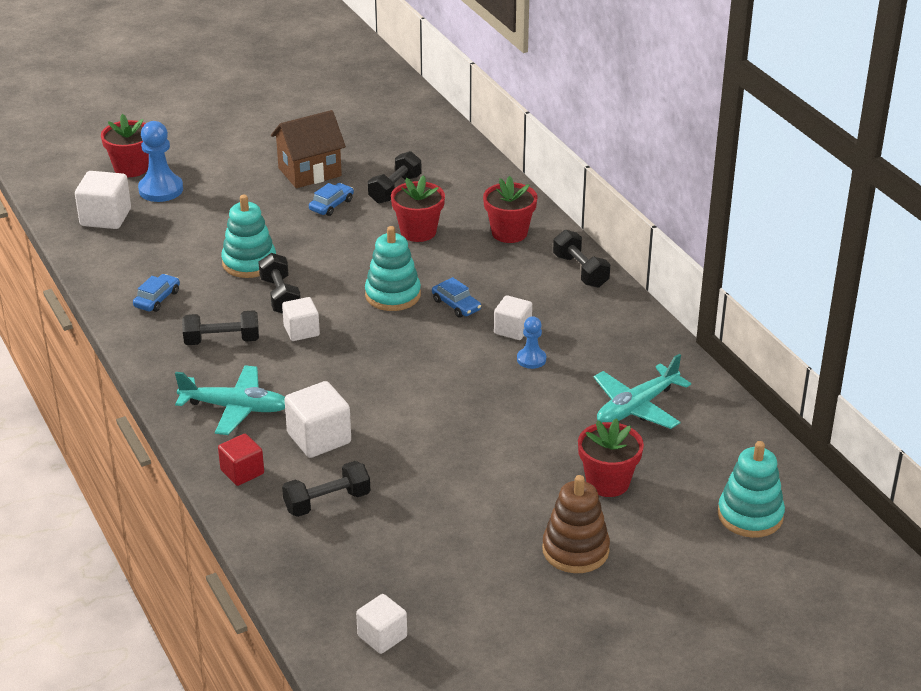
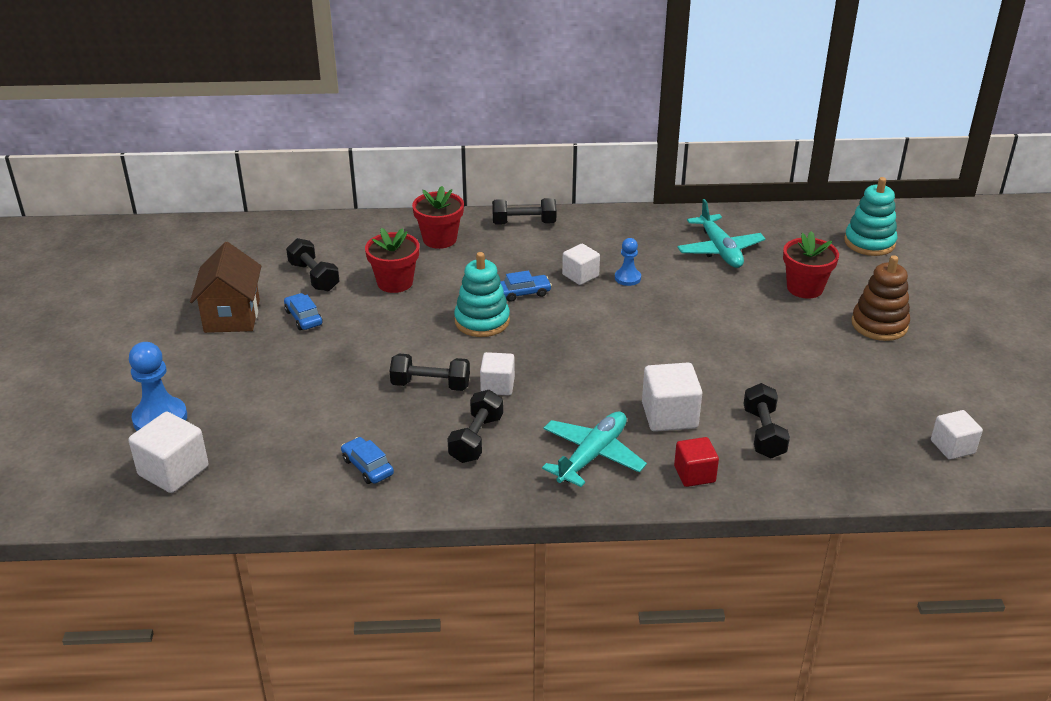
camera: 65 degrees left, 0 degrees up
red flower pot [101,114,149,177] -> none
turquoise stacking toy [221,195,276,278] -> none

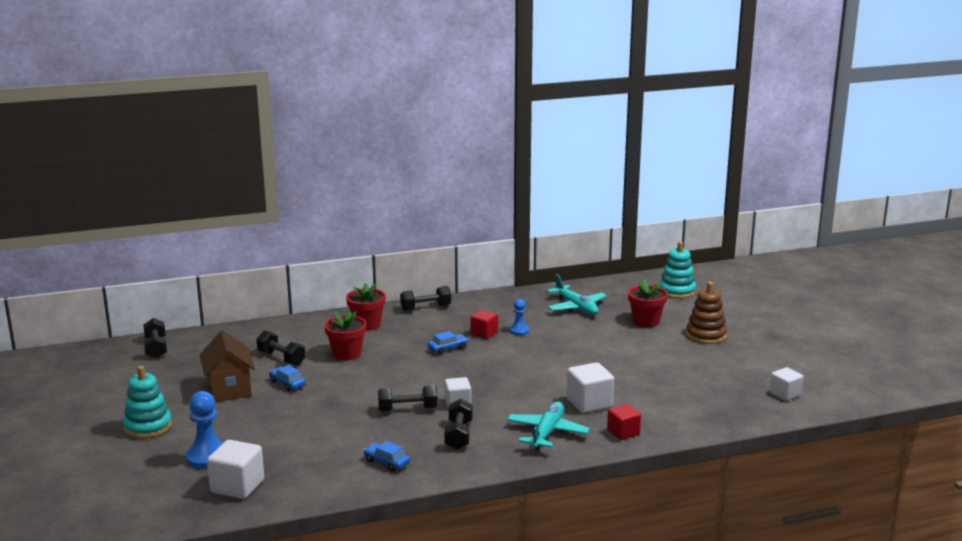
camera: 15 degrees left, 15 degrees down
turquoise stacking toy [454,252,510,337] -> turquoise stacking toy moved to [123,366,172,439]
white cube [562,244,600,285] -> red cube [470,310,498,339]
black dumbbell [743,383,790,459] -> black dumbbell moved to [144,318,167,359]

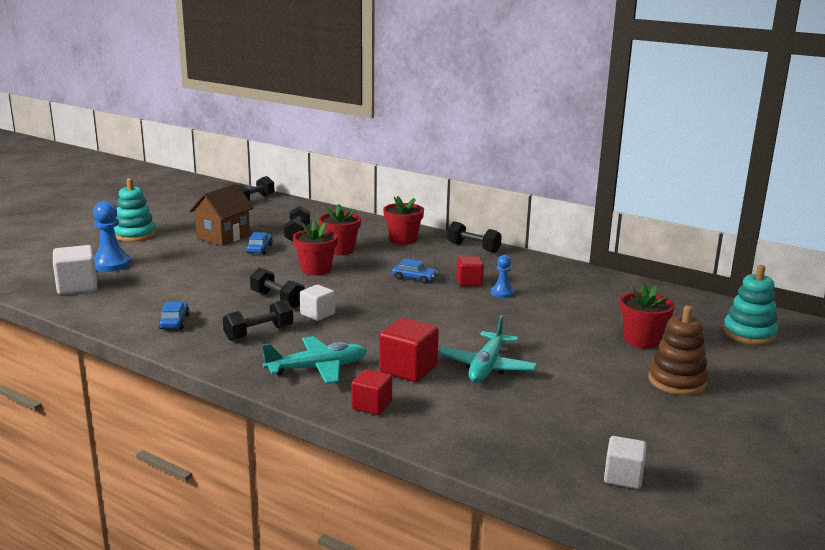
camera: 50 degrees right, 0 degrees up
turquoise plane [547,274,607,315] -> turquoise plane moved to [438,315,537,383]
white cube [567,362,614,413] -> red cube [379,318,439,382]
none -> red flower pot [293,220,338,275]

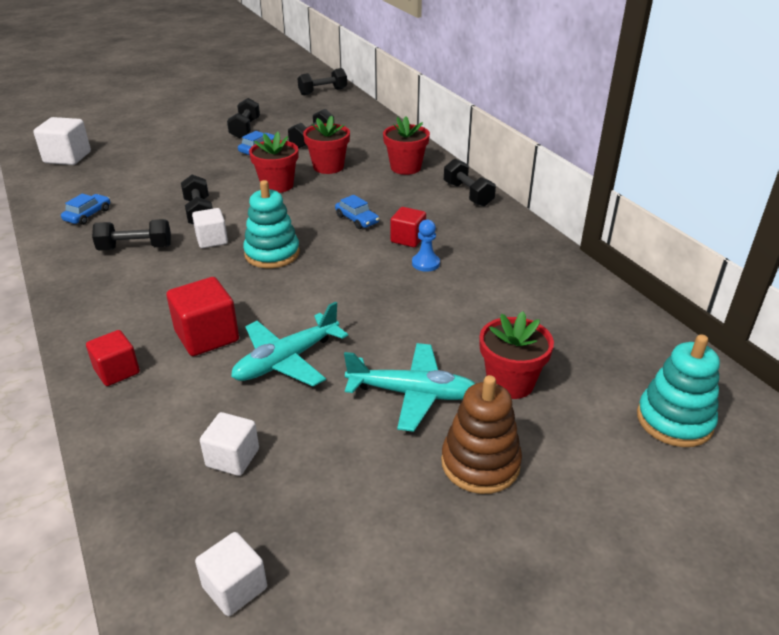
camera: 30 degrees right, 15 degrees up
blue pawn [93,201,131,272] -> none
turquoise stacking toy [114,178,156,242] -> turquoise stacking toy moved to [243,180,300,268]
brown house [189,184,254,246] -> black dumbbell [227,98,260,139]
turquoise plane [262,336,367,384] -> turquoise plane moved to [344,343,475,432]
none -> white cube [200,412,259,476]

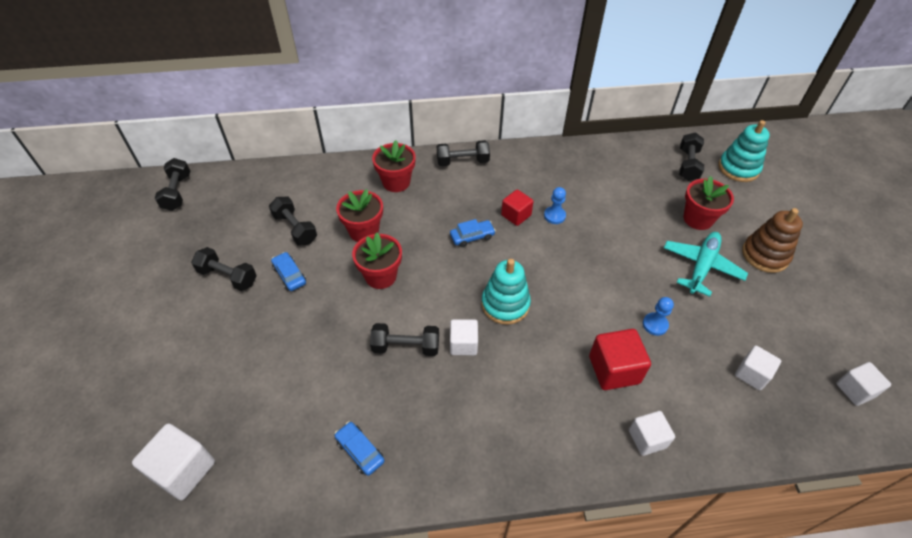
camera: 70 degrees left, 15 degrees up
red cube [86,330,140,386] -> white cube [629,411,675,456]
black dumbbell [92,219,171,251] -> black dumbbell moved to [679,132,704,181]
turquoise plane [231,302,348,387] -> blue pawn [643,297,674,336]

